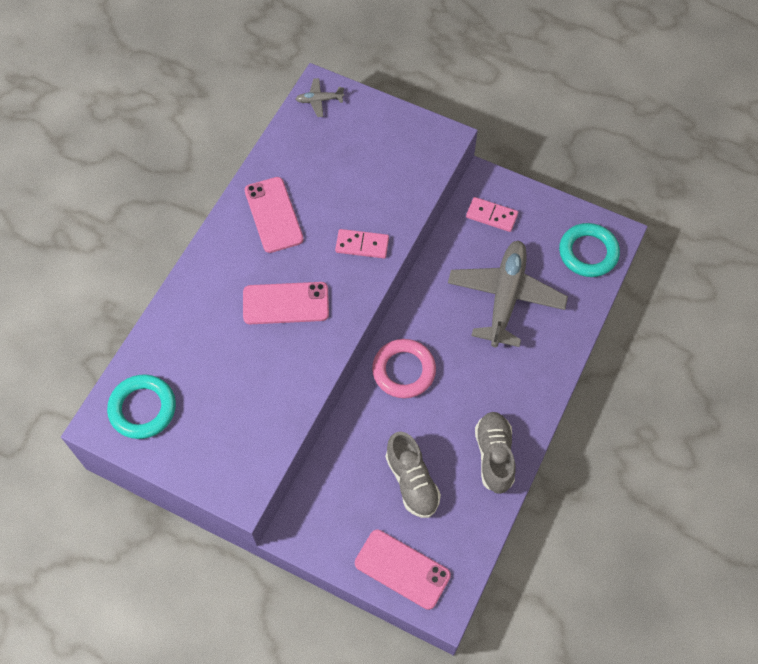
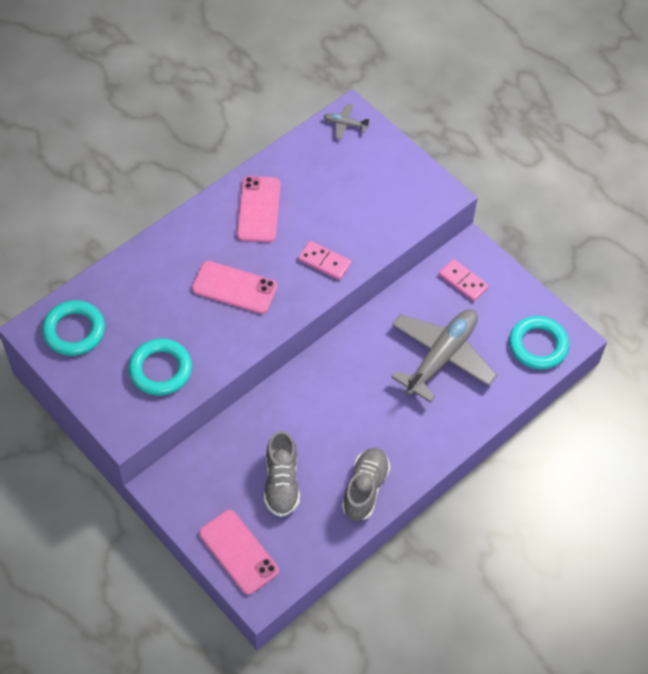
camera: 20 degrees right, 5 degrees down
pink ring [372,339,436,398] -> none
none -> turquoise ring [128,338,192,396]

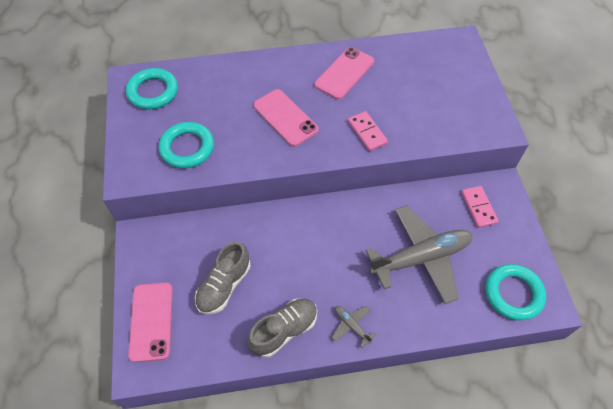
camera: 35 degrees right, 0 degrees up
grey plane [324,104,370,140] -> grey plane moved to [332,306,376,348]

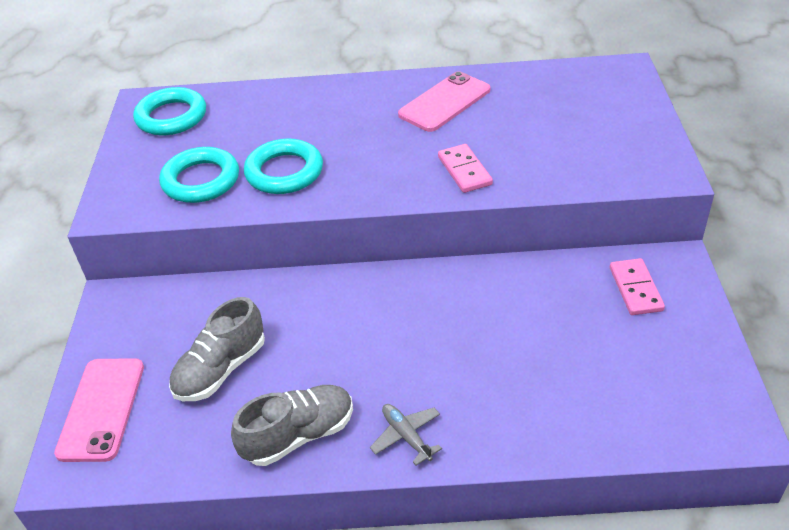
camera: 10 degrees right, 15 degrees down
pink phone [253,89,319,147] -> none
grey plane [365,205,473,304] -> none
turquoise ring [486,264,546,320] -> turquoise ring moved to [244,138,323,194]

